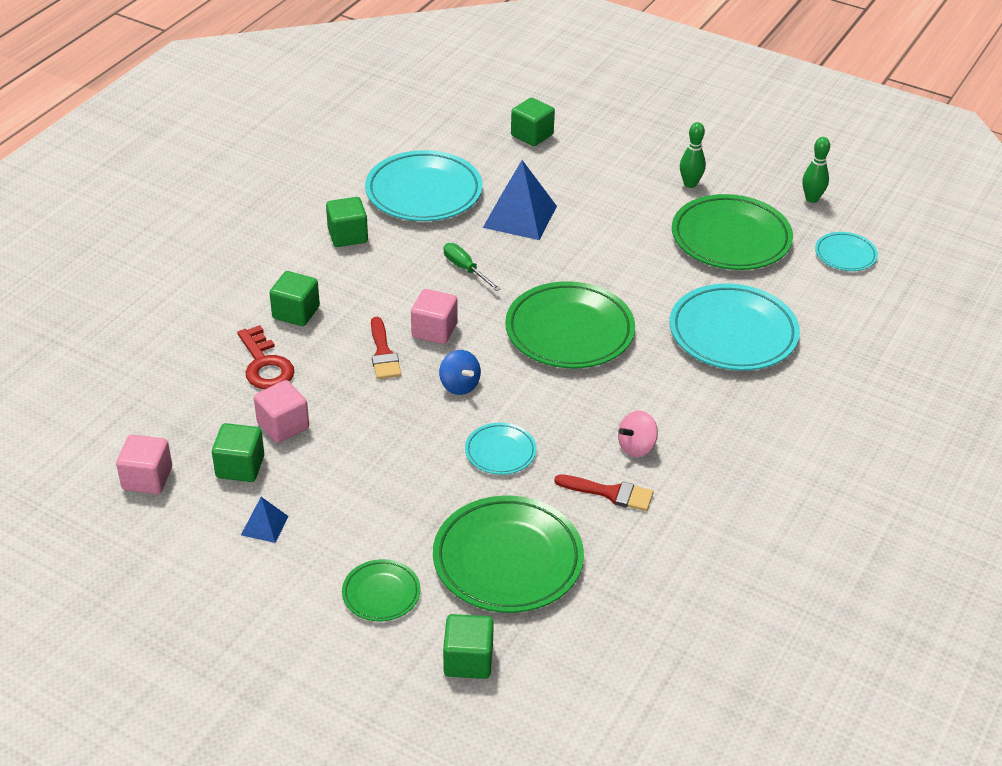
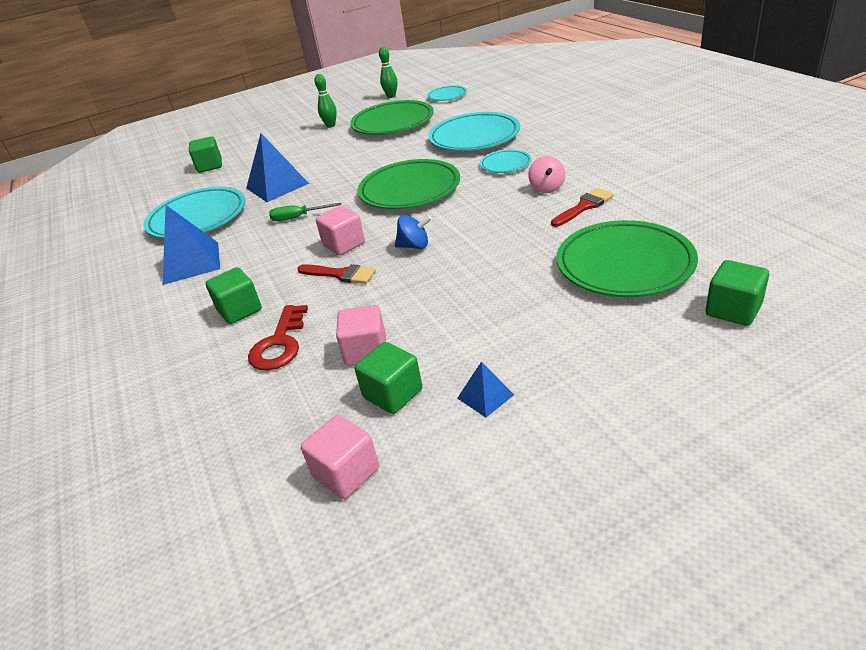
camera: 50 degrees left, 5 degrees down
red key [237,325,294,389] -> red key turned 90 degrees clockwise [248,305,308,371]
green cube [326,197,368,247] -> blue pyramid [162,205,220,285]
green plate [342,559,420,621] -> none
turquoise plate [465,423,537,475] -> turquoise plate moved to [480,150,531,173]

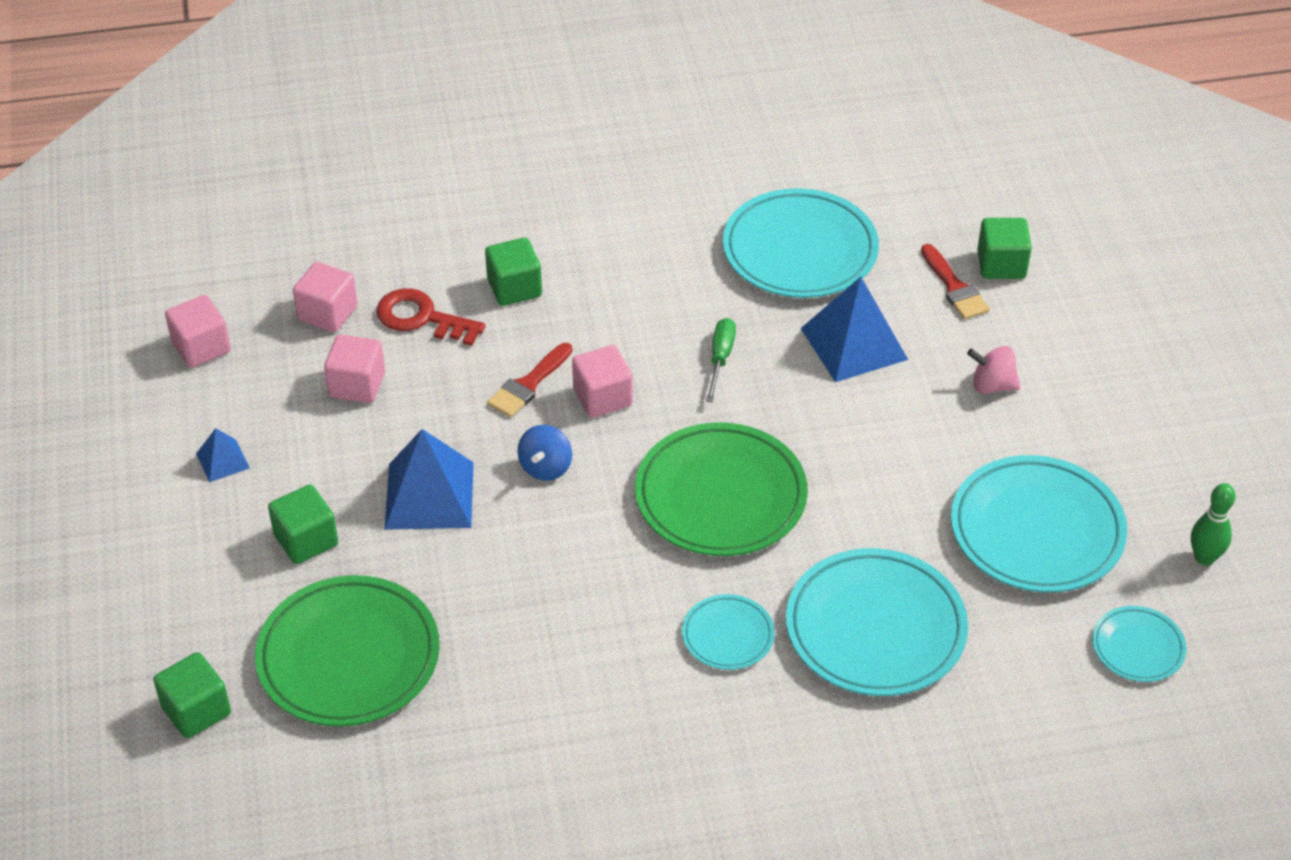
camera: 100 degrees right, 10 degrees up
blue pyramid [162,205,220,285] -> blue pyramid moved to [385,429,474,530]
green bowling pin [315,74,337,128] -> none
green plate [350,100,434,135] -> turquoise plate [951,455,1127,592]
green cube [355,342,422,414] -> green cube moved to [268,485,338,564]
pink spinning top [528,156,565,193] -> pink spinning top moved to [967,346,1021,394]
red brush [551,188,614,227] -> red brush moved to [921,244,990,320]
none -> pink cube [293,262,358,332]

